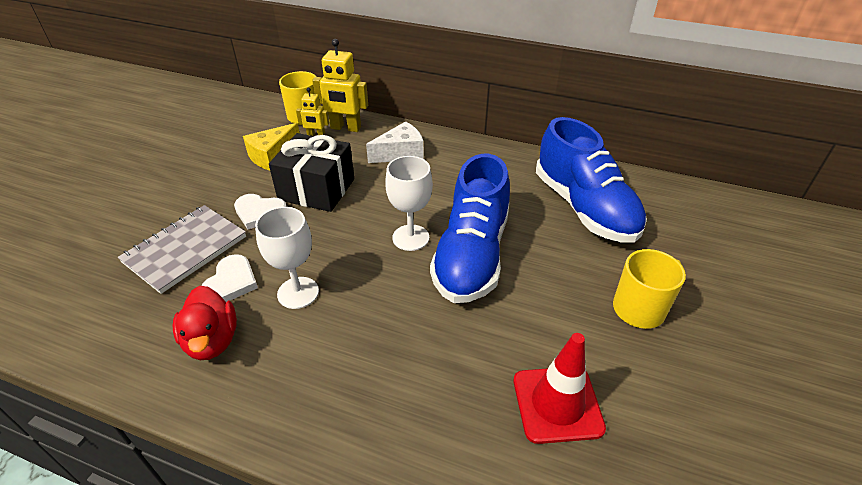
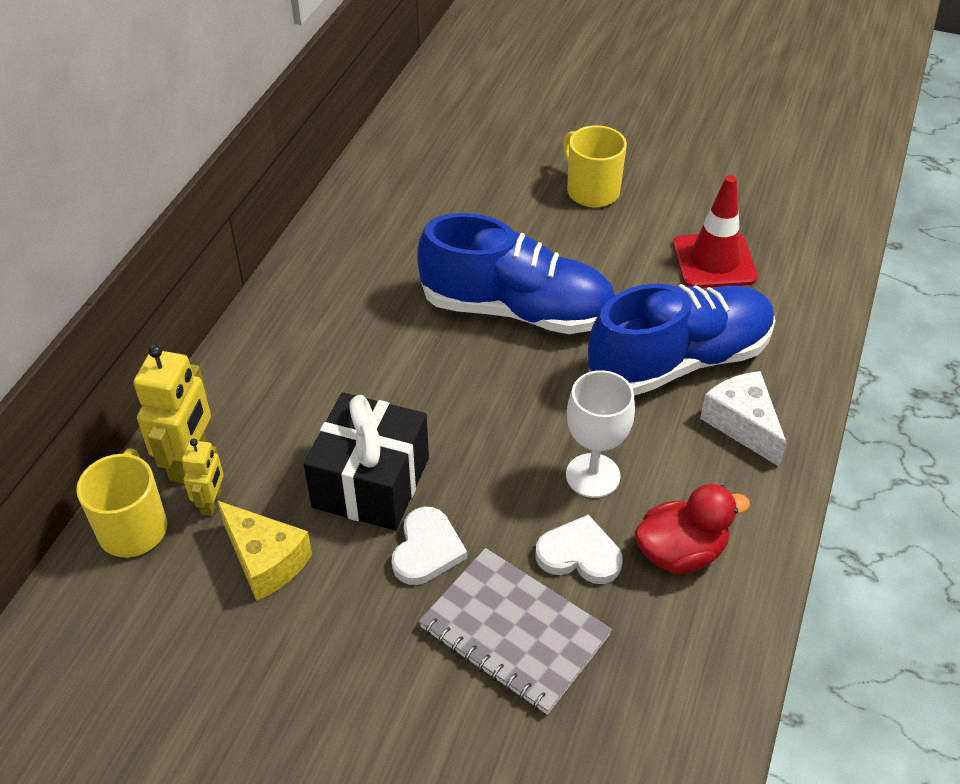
camera: 90 degrees left, 5 degrees up
white cheese [366,121,424,163] -> white cheese moved to [700,371,787,467]
white goblet [385,156,433,251] -> none
blue shoe [536,117,647,243] -> blue shoe moved to [588,283,775,396]

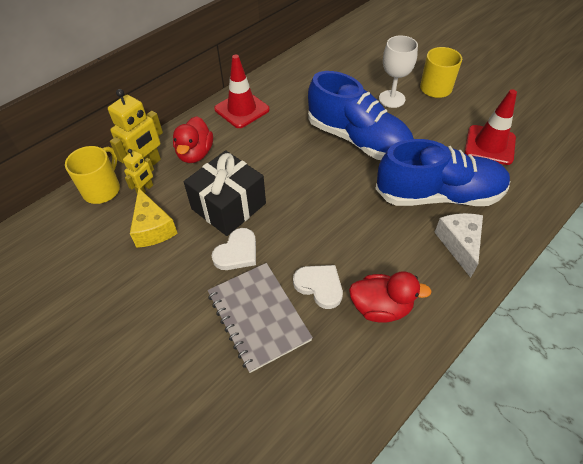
camera: 25 degrees right, 5 degrees up
white goblet [566,370,635,498] -> white goblet moved to [379,36,418,108]
none -> red duck [173,116,213,163]
none -> red traffic cone [214,55,270,128]

